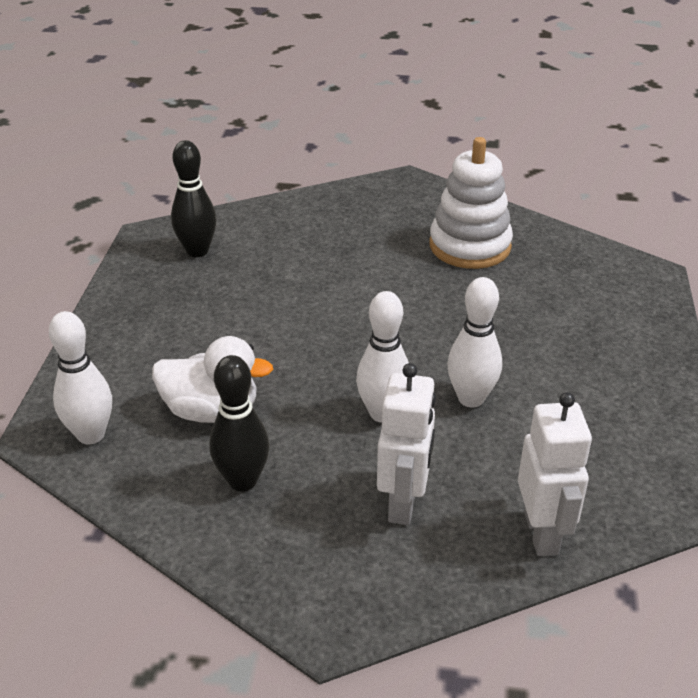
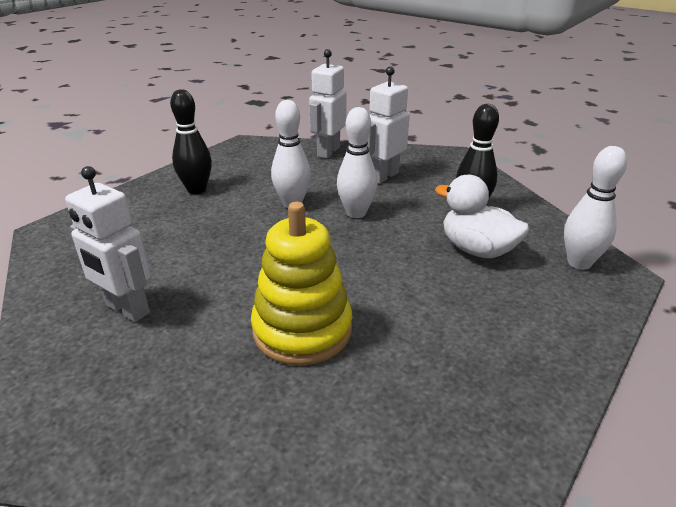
camera: 150 degrees left, 5 degrees down
black bowling pin [171,140,217,257] -> black bowling pin moved to [170,89,212,194]
white stacking toy [429,137,513,269] -> white robot [65,166,151,322]
none -> yellow stacking toy [251,202,352,366]

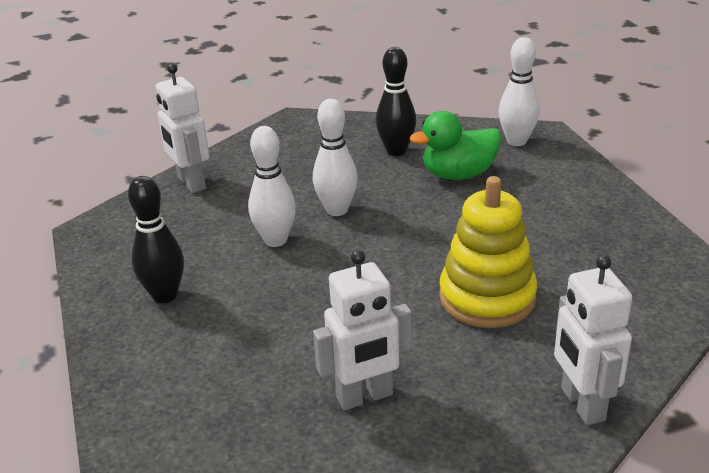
camera: 55 degrees left, 0 degrees up
white robot [367,66,410,184] -> white robot moved to [554,255,632,425]
white duck [435,175,529,258] -> green duck [410,111,502,180]

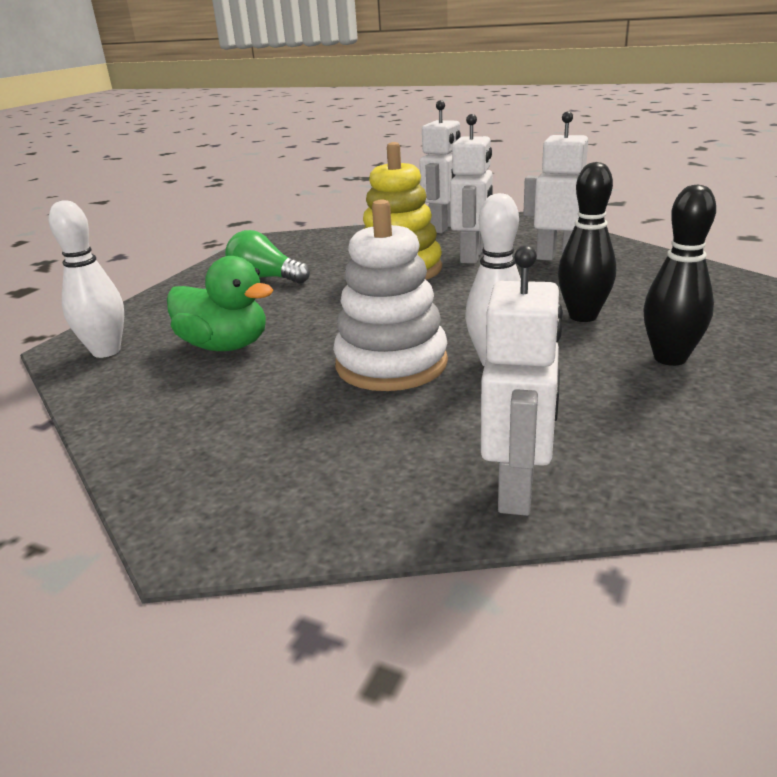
camera: 135 degrees left, 5 degrees down
white bowling pin [313,99,358,216] -> white stacking toy [333,199,448,391]
black bowling pin [376,47,416,156] -> black bowling pin moved to [558,162,616,322]
none -> green light bulb [225,230,310,284]
none -> white robot [450,114,493,264]

